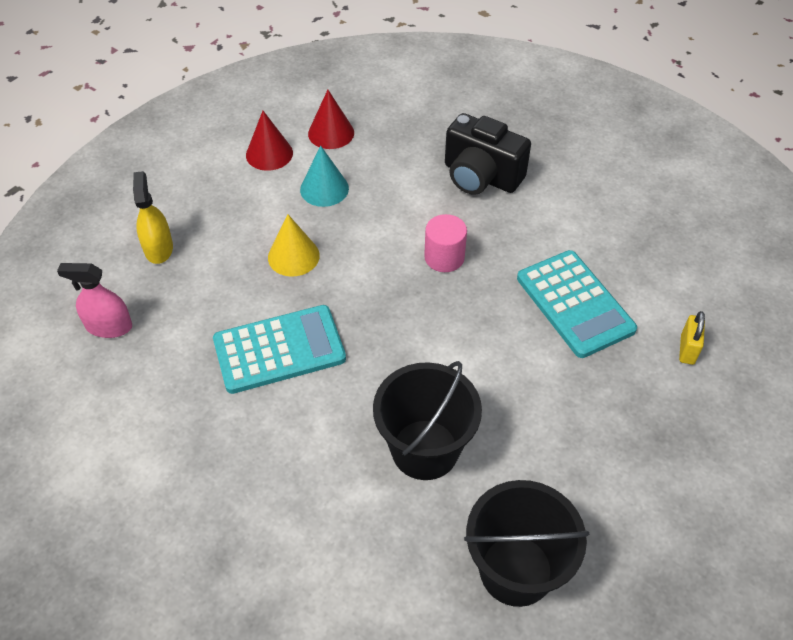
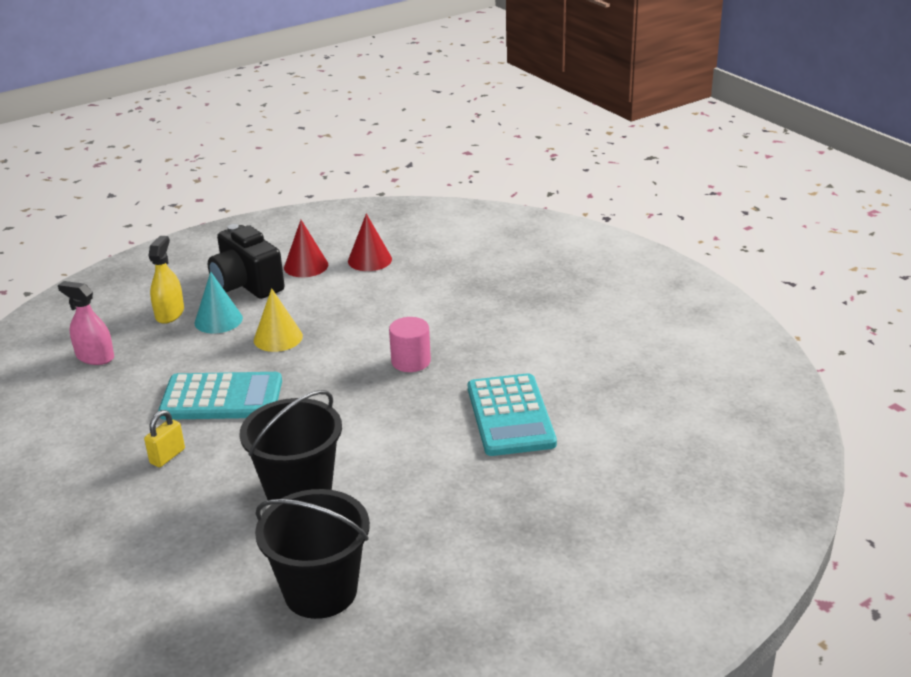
camera: 20 degrees right, 20 degrees down
turquoise cone [300,146,349,207] -> turquoise cone moved to [195,272,243,334]
black camera [445,113,531,195] -> black camera moved to [208,224,285,299]
yellow padlock [679,311,705,365] -> yellow padlock moved to [144,410,185,467]

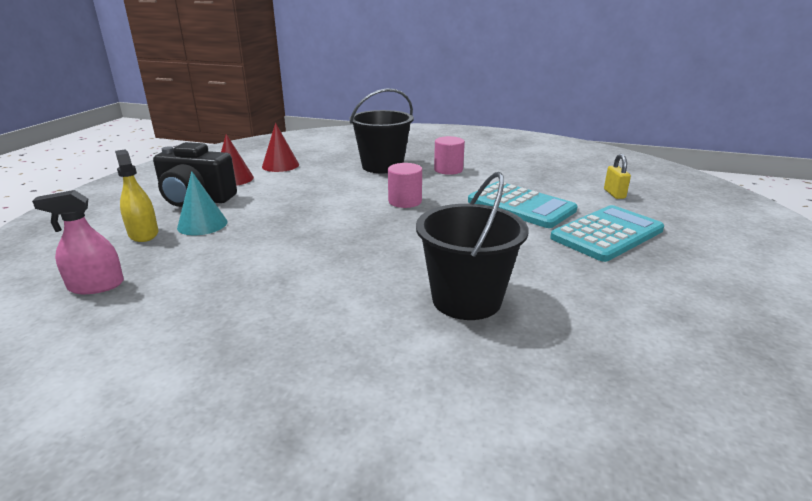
camera: 40 degrees left, 5 degrees down
yellow padlock [144,410,185,467] -> yellow padlock moved to [604,154,631,199]
turquoise calculator [158,372,282,420] -> turquoise calculator moved to [550,205,664,262]
yellow cone [254,288,303,352] -> none
black bucket [255,489,370,619] -> black bucket moved to [350,88,414,173]
none -> pink cylinder [434,136,465,175]

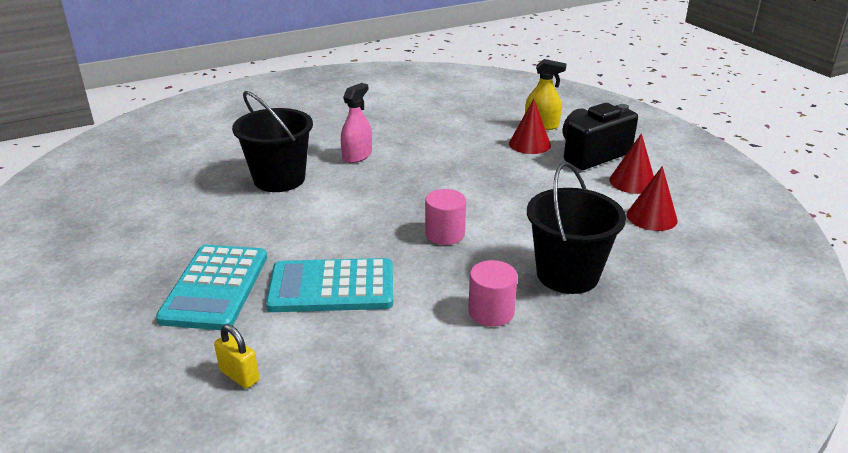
camera: 135 degrees right, 5 degrees up
pink spray bottle [32,190,124,294] -> pink spray bottle moved to [341,83,372,163]
turquoise cone [177,171,228,235] -> red cone [509,99,551,154]

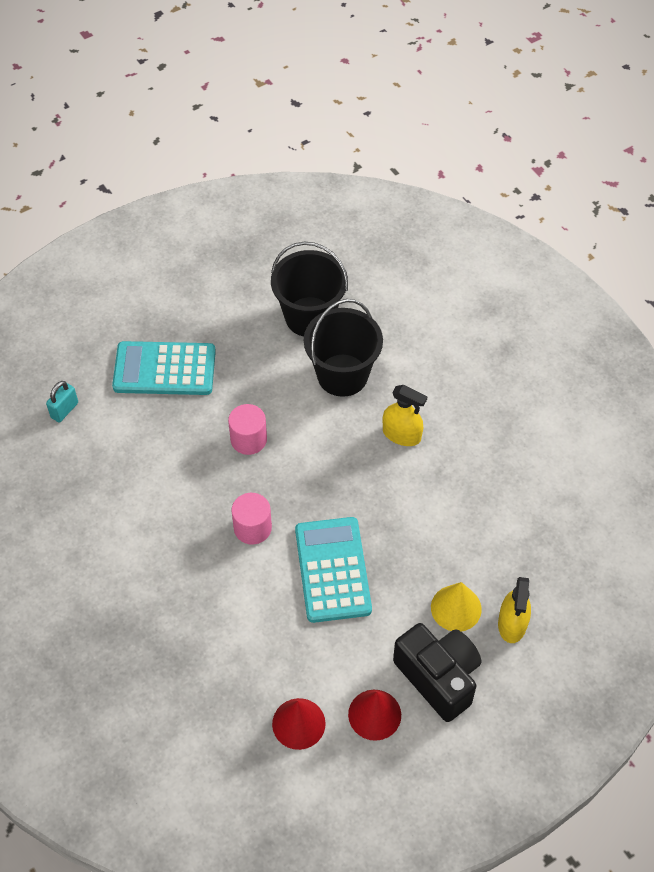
camera: 85 degrees right, 25 degrees up
yellow padlock [214,324,259,389] -> turquoise padlock [46,381,78,422]
turquoise calculator [266,258,393,312] -> turquoise calculator moved to [295,517,372,623]
pink spray bottle [341,83,372,163] -> yellow spray bottle [382,385,428,446]
pink cylinder [468,260,518,327] -> pink cylinder moved to [228,404,267,455]
red cone [509,99,551,154] -> yellow cone [431,582,482,632]
black bucket [527,162,626,294] -> black bucket moved to [271,241,348,336]

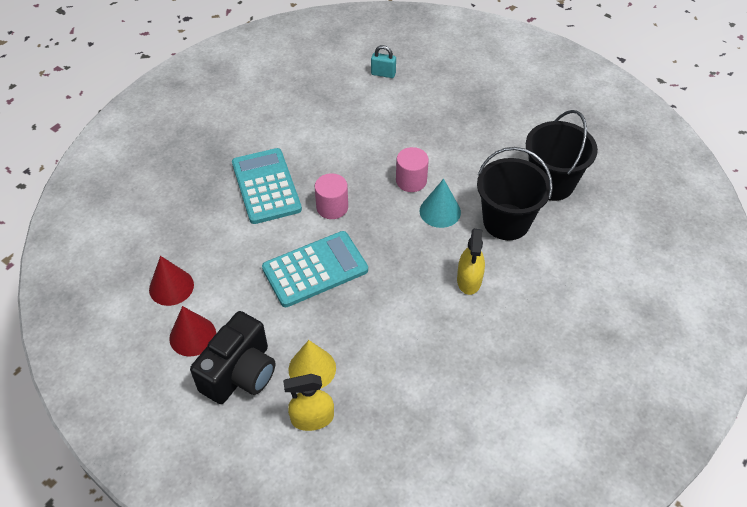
camera: 70 degrees right, 5 degrees down
turquoise calculator [112,341,216,395] -> turquoise calculator moved to [232,148,302,224]
none -> turquoise cone [420,179,461,228]

